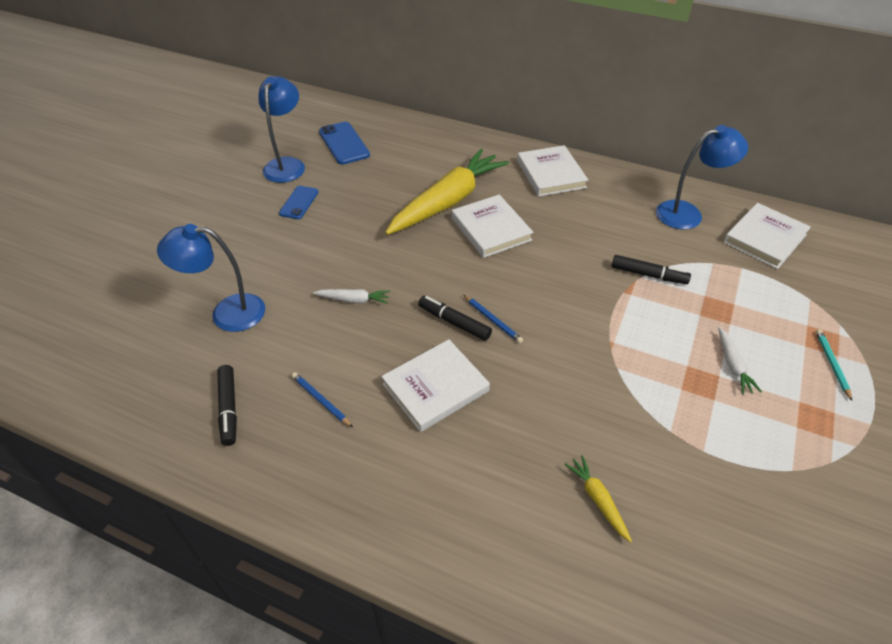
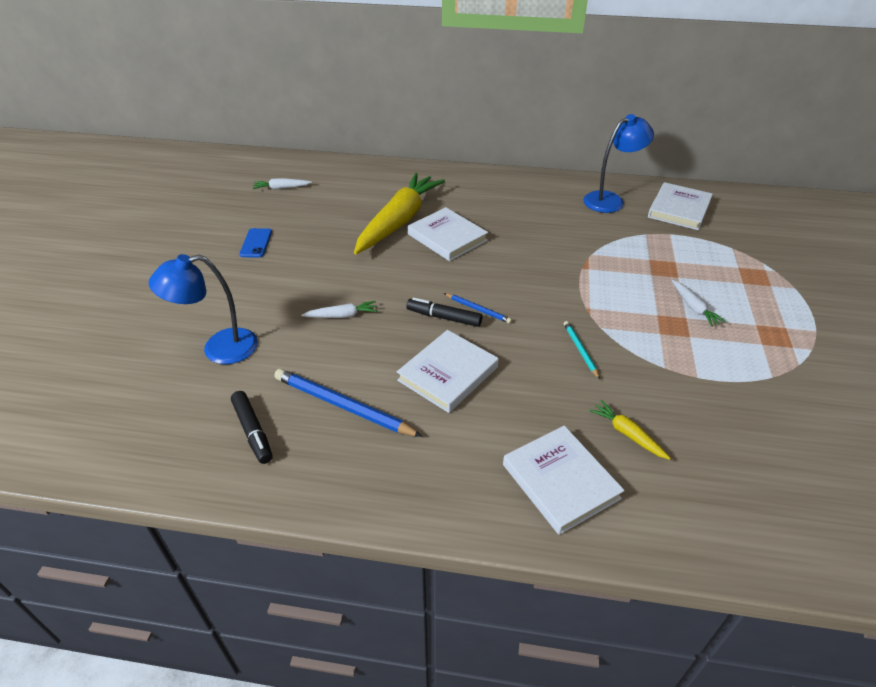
camera: 15 degrees left, 5 degrees down
blue lamp [258,76,305,183] -> none
blue pencil [292,372,353,427] -> blue pencil [274,369,423,437], size x1.90
blue phone [319,122,370,165] -> white carrot [253,178,312,190]
white book [517,145,588,197] -> white book moved to [503,426,625,535]
black marker [612,255,691,284] -> none
turquoise pencil [816,329,852,401] -> turquoise pencil moved to [564,321,600,379]

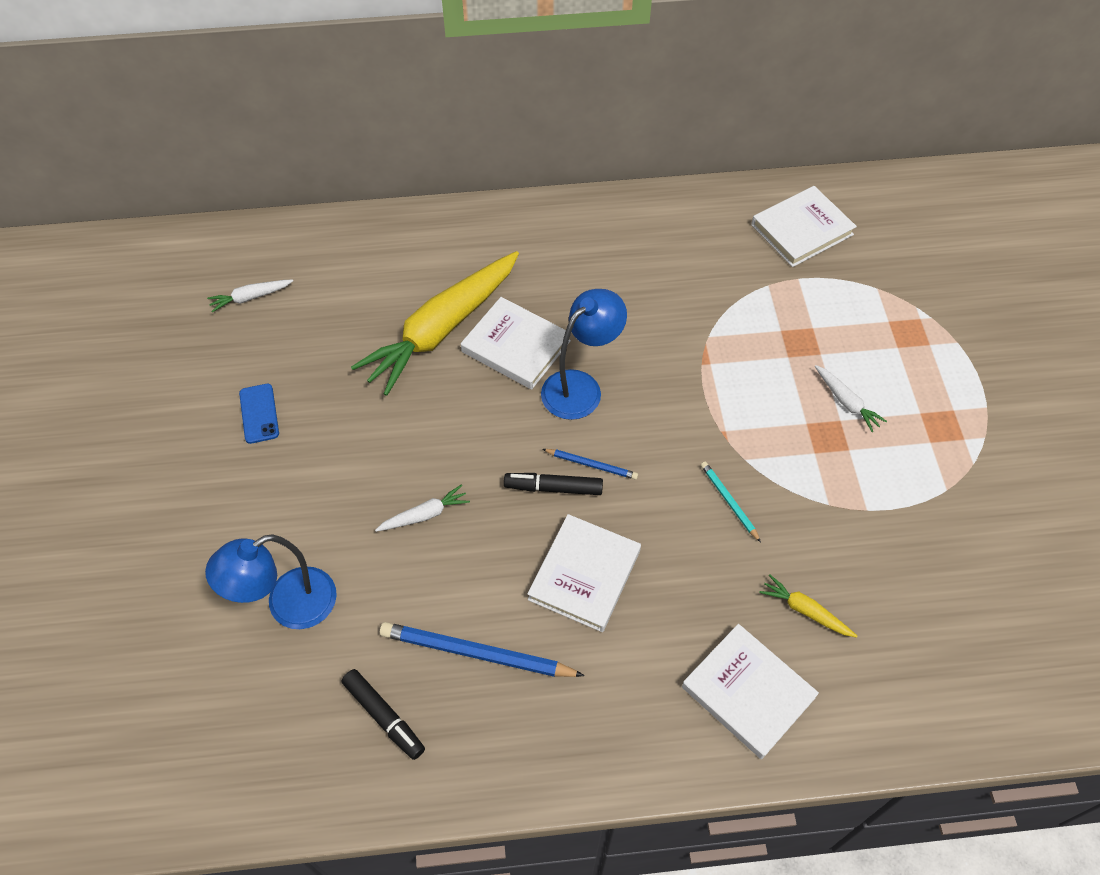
camera: 15 degrees left, 15 degrees up
yellow carrot [354,173,445,254] -> yellow carrot turned 150 degrees counterclockwise [351,251,519,396]
blue lamp [583,114,654,213] -> blue lamp moved to [541,289,627,420]
white book [648,182,713,230] -> white book turned 45 degrees clockwise [751,186,857,267]

